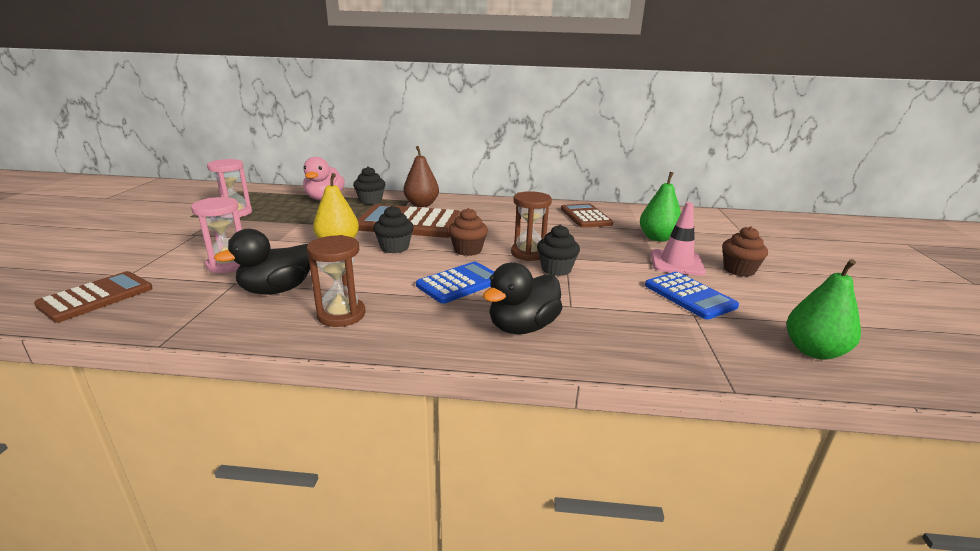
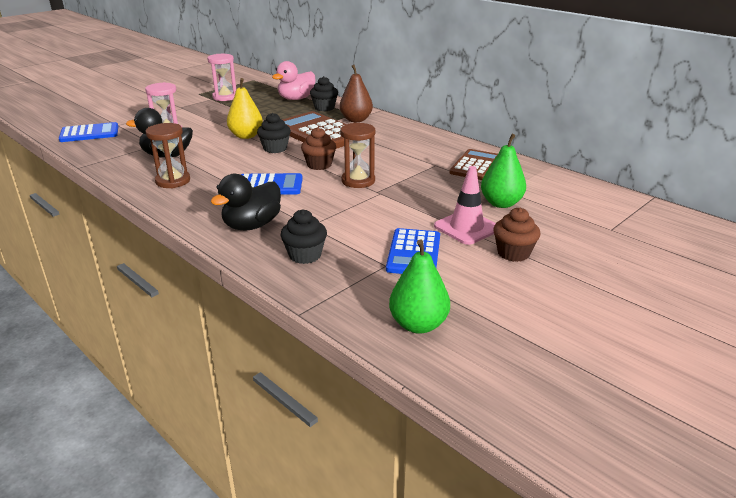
camera: 40 degrees right, 5 degrees up
brown calculator [34,271,153,322] -> blue calculator [59,122,118,142]
black duck [483,262,563,334] -> black duck turned 45 degrees counterclockwise [210,174,281,231]
black cupcake [537,225,580,276] -> black cupcake moved to [280,209,327,264]

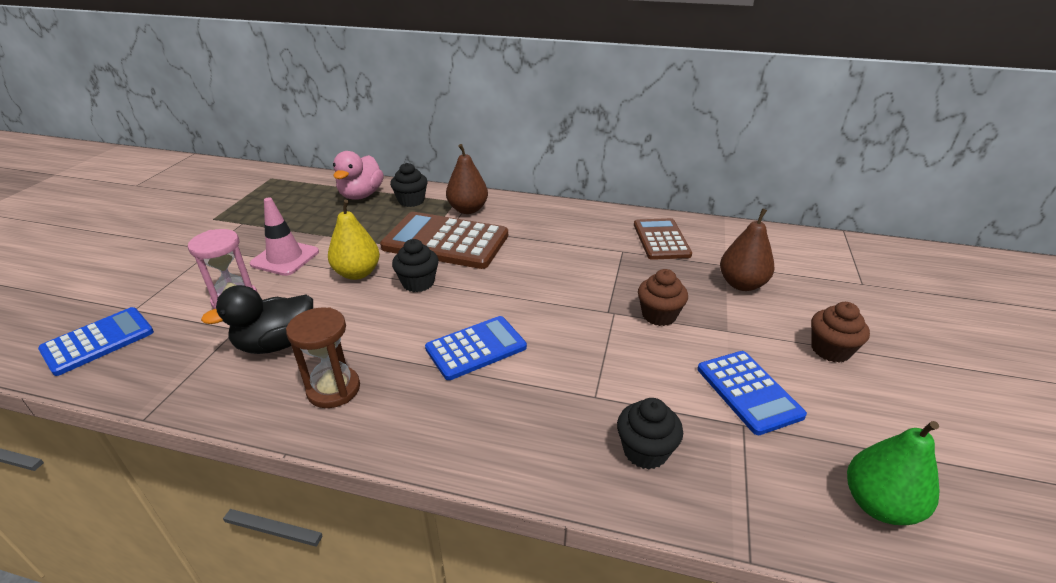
camera: 30 degrees left, 5 degrees up
pink hourglass [207,54,236,101] -> none
black duck [210,174,281,231] -> none
brown cupcake [301,127,336,170] -> brown cupcake moved to [638,269,688,326]
brown hourglass [340,123,376,188] -> none
pink traffic cone [434,166,496,245] -> pink traffic cone moved to [250,197,319,276]
green pear [481,134,526,208] -> brown pear [720,208,774,291]

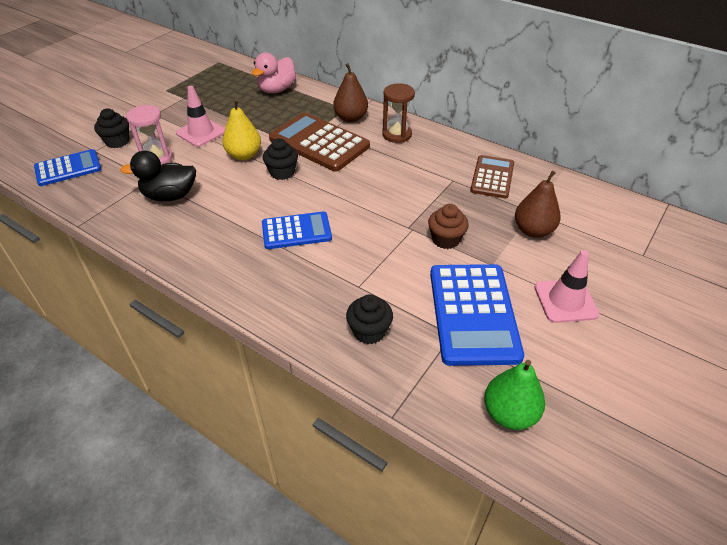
camera: 20 degrees right, 10 degrees up
brown hourglass [286,307,360,408] -> brown hourglass moved to [382,83,415,143]
black cupcake [390,163,428,207] -> black cupcake moved to [94,109,129,148]
blue calculator [697,351,807,435] -> blue calculator [430,264,524,366], size x1.61
brown cupcake [811,302,870,363] -> pink traffic cone [534,250,600,323]

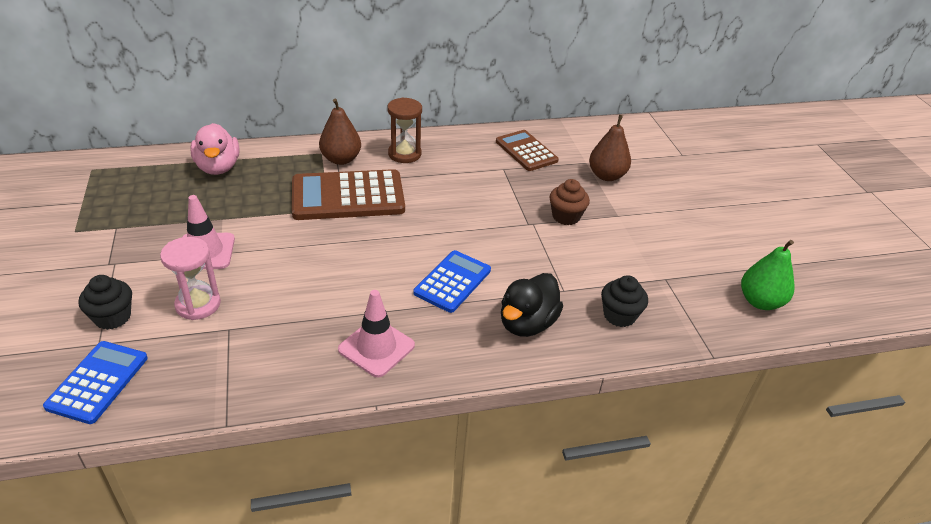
camera: 50 degrees left, 5 degrees down
black duck [120,151,196,201] -> black duck moved to [501,273,563,337]
yellow pear [222,99,261,160] -> none
black cupcake [263,138,298,180] -> none
blue calculator [430,264,524,366] -> none
pink traffic cone [534,250,600,323] -> pink traffic cone moved to [338,290,415,377]

